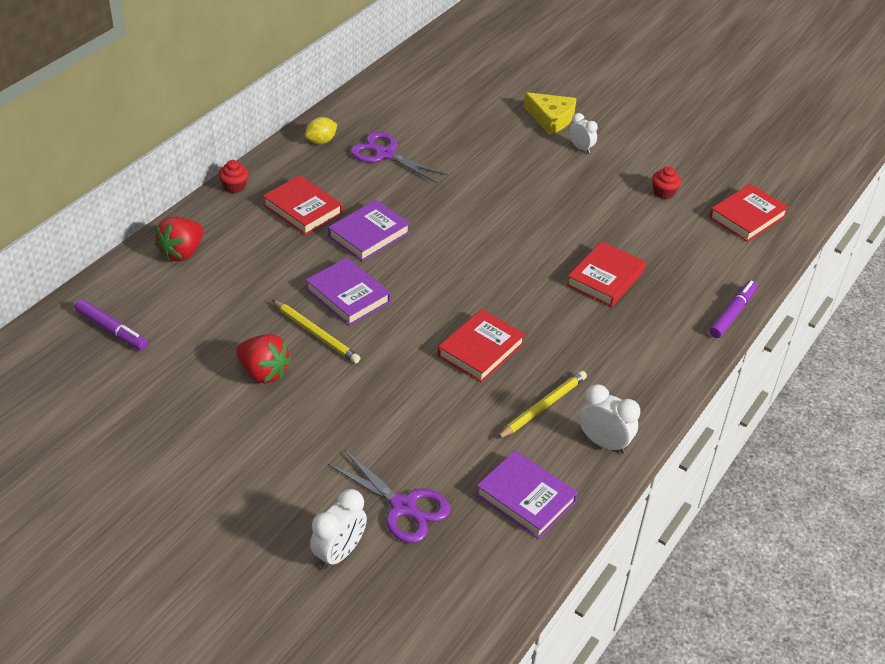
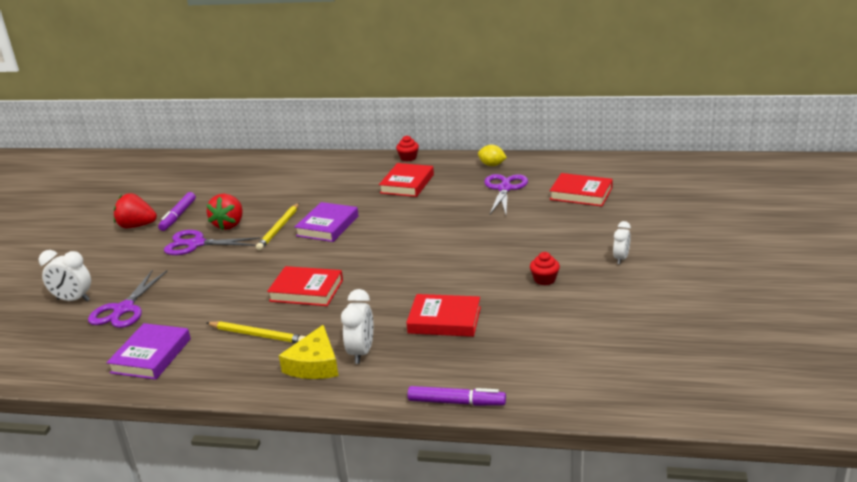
camera: 70 degrees right, 15 degrees down
purple marker [75,299,148,350] -> purple marker moved to [158,192,196,231]
red strawberry [155,217,204,261] -> red strawberry moved to [114,193,157,228]
purple book [328,200,410,261] -> none
yellow cheese [524,92,577,135] -> yellow cheese moved to [279,325,338,379]
white clock [579,384,640,454] -> white clock moved to [341,289,373,364]
red cupcake [652,166,681,199] -> red cupcake moved to [530,252,560,286]
red book [709,184,789,242] -> red book moved to [550,173,613,206]
none -> purple scissors [164,230,260,255]

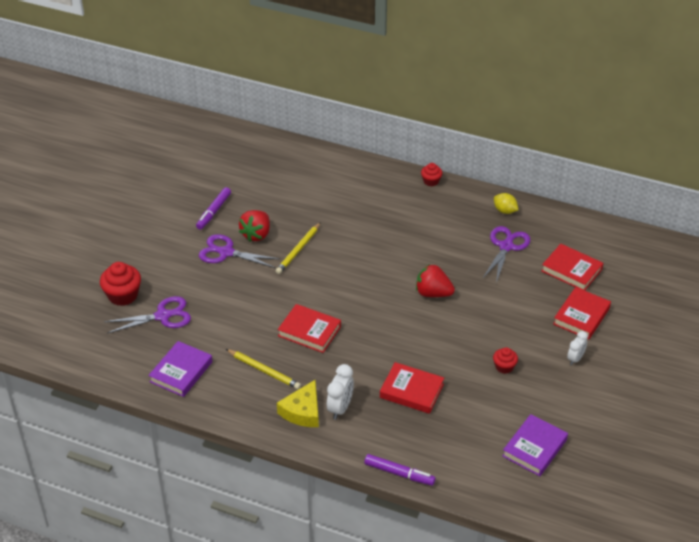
camera: 10 degrees right, 15 degrees up
white clock [39,250,91,301] -> red cupcake [100,262,141,306]
purple scissors [88,271,167,328] -> purple scissors turned 135 degrees counterclockwise [104,296,191,333]
red strawberry [114,193,157,228] -> red strawberry moved to [416,264,455,297]
purple book [294,202,359,242] -> purple book moved to [502,414,568,476]
red book [379,163,434,197] -> red book moved to [553,287,611,339]

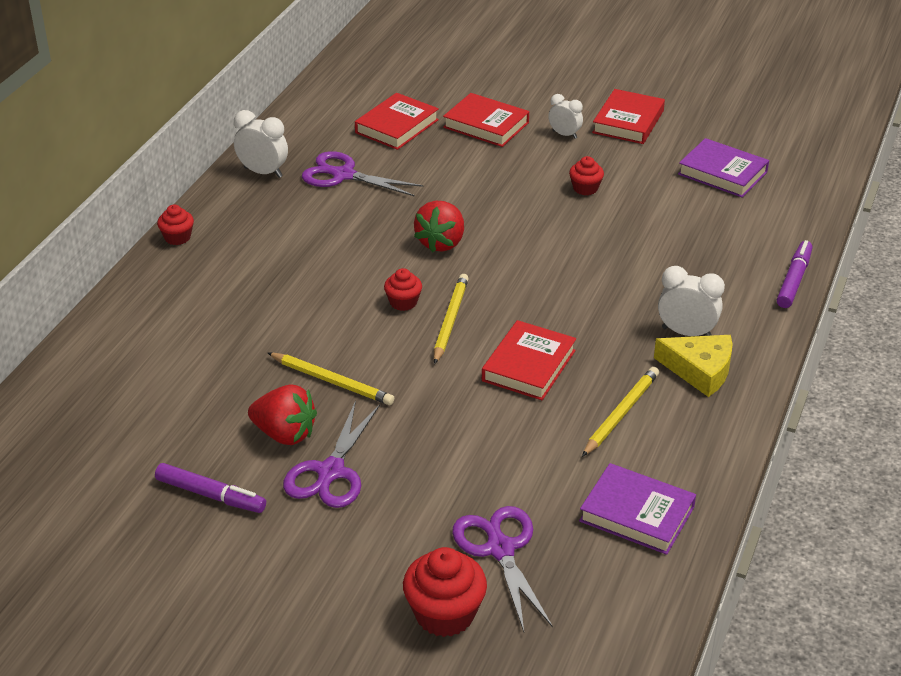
camera: 90 degrees left, 5 degrees down
red book [380,362,444,414] -> red book moved to [592,89,665,144]
yellow lemon [494,193,518,214] -> white clock [234,110,288,178]
none -> red cupcake [384,268,422,311]
none -> yellow pencil [434,274,469,364]

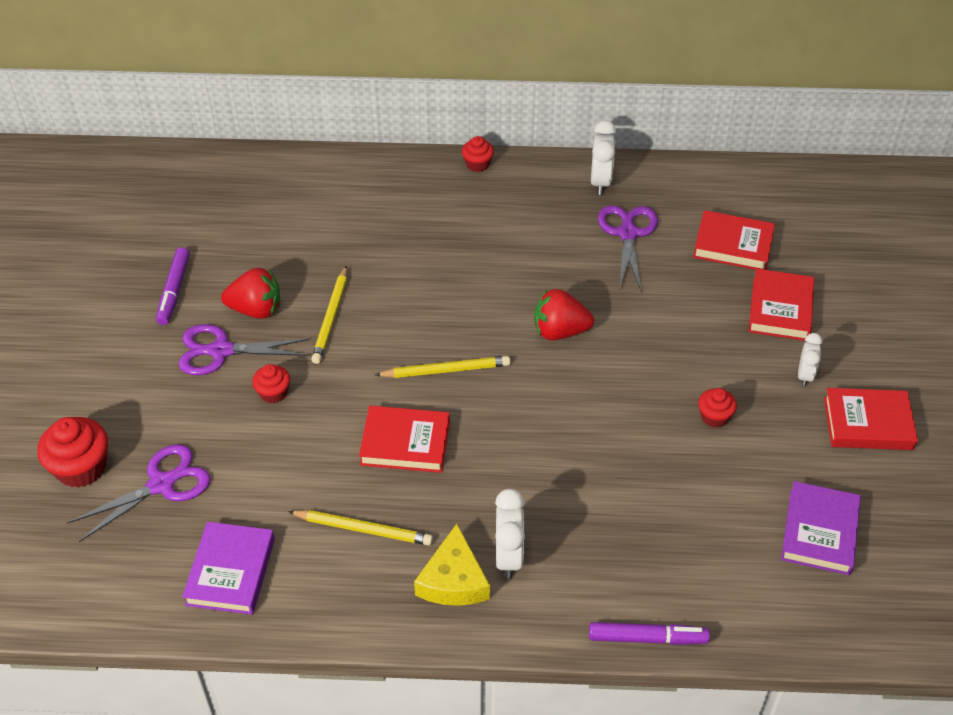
camera: 70 degrees right, 10 degrees up
red strawberry [248,384,317,445] -> red strawberry turned 90 degrees counterclockwise [221,268,280,319]
red cupcake [384,268,422,311] -> red cupcake moved to [252,364,290,403]

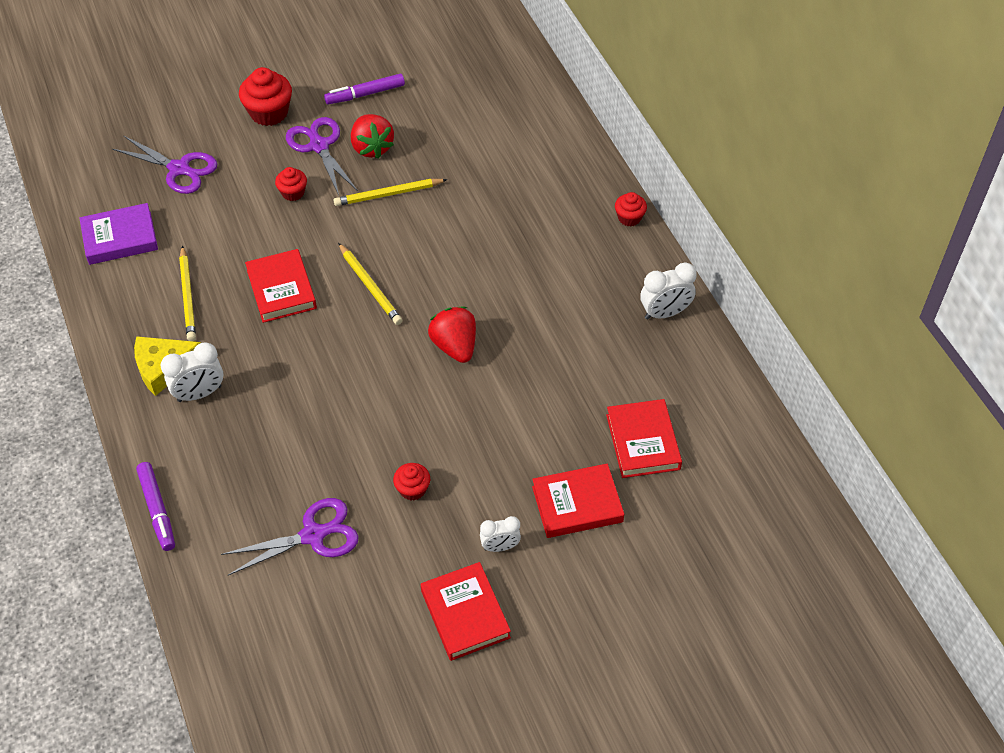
camera: 65 degrees right, 5 degrees up
red cupcake [37,417,108,488] -> red cupcake moved to [239,67,292,126]
purple scissors [598,205,658,293] -> purple scissors moved to [221,498,359,575]
purple book [781,481,861,575] -> none

